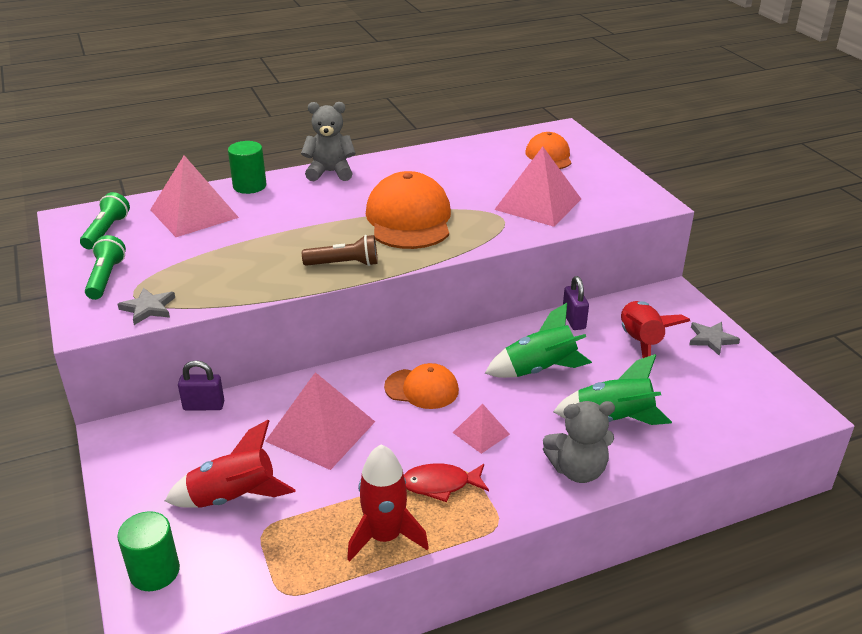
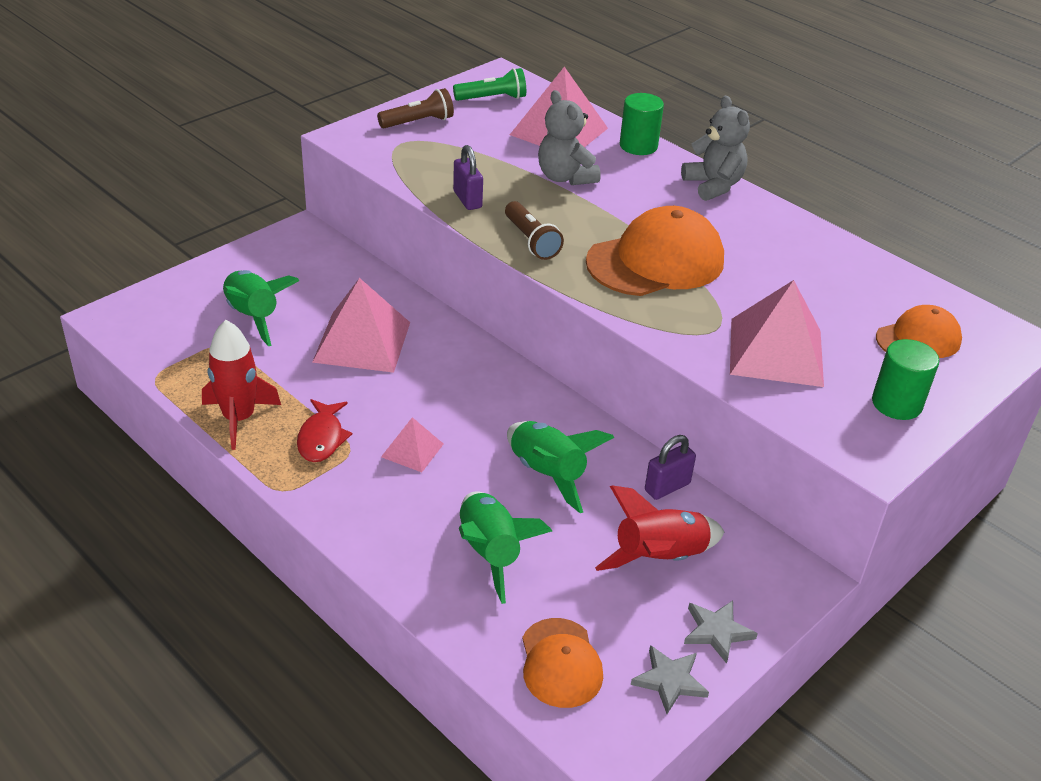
camera: 65 degrees right, 5 degrees up
green flashlight [85,235,126,300] -> brown flashlight [377,88,454,128]
green cylinder [117,511,180,591] -> green cylinder moved to [872,339,939,420]
grey star [118,288,175,325] -> grey star moved to [631,645,709,714]
red rocket [165,420,296,508] -> green rocket [223,270,300,346]
purple padlock [178,360,224,410] -> purple padlock moved to [453,145,483,210]
orange cap [384,363,459,409] -> orange cap moved to [522,618,603,708]
red fish [404,464,489,502] -> red fish turned 150 degrees counterclockwise [297,399,352,462]
grey teddy bear [543,401,615,483] -> grey teddy bear moved to [538,90,601,185]

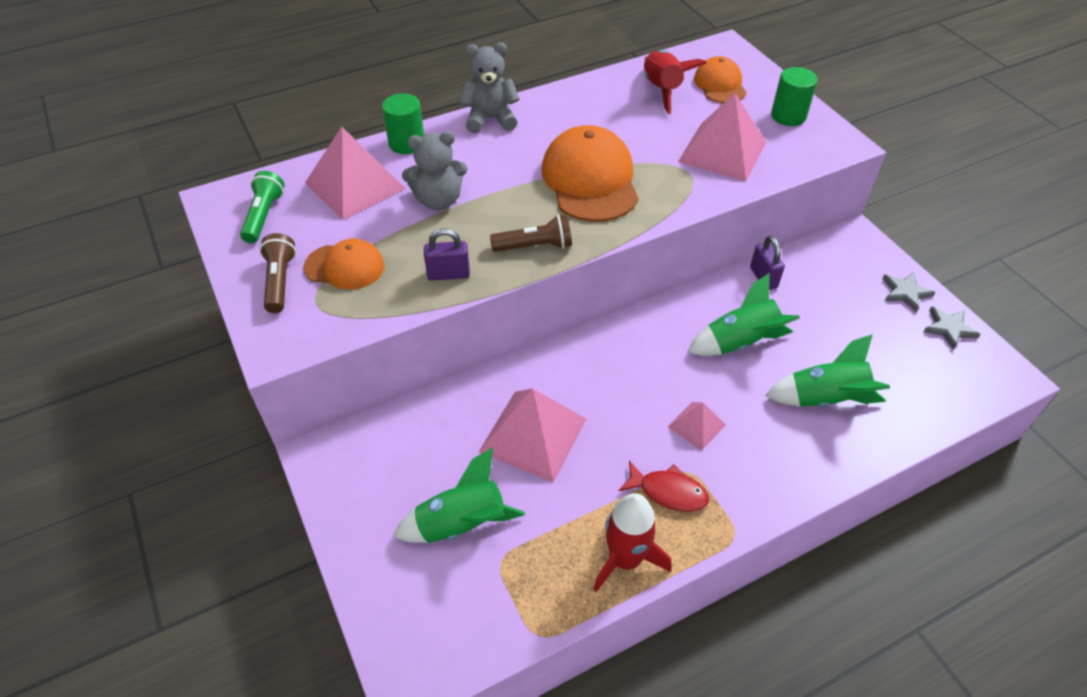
camera: 70 degrees left, 10 degrees up
orange cap [522,618,603,708] -> orange cap moved to [304,239,384,290]
red rocket [595,485,724,571] -> red rocket moved to [644,50,707,114]

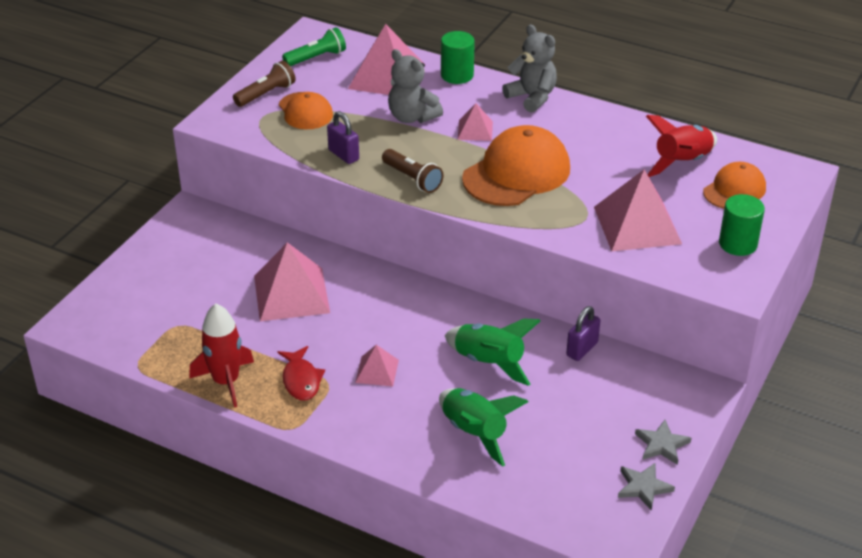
camera: 55 degrees right, 10 degrees down
green rocket [393,448,525,543] -> none
none -> pink pyramid [458,103,493,141]

